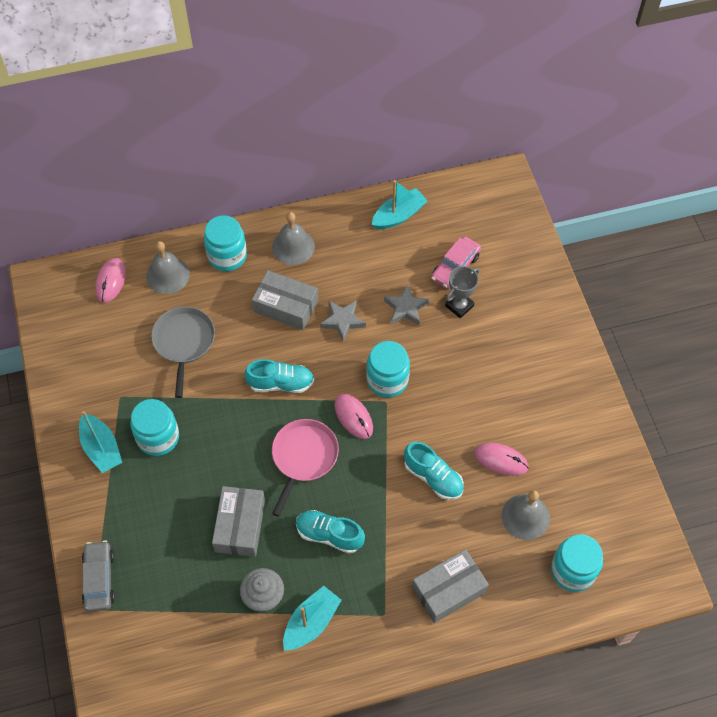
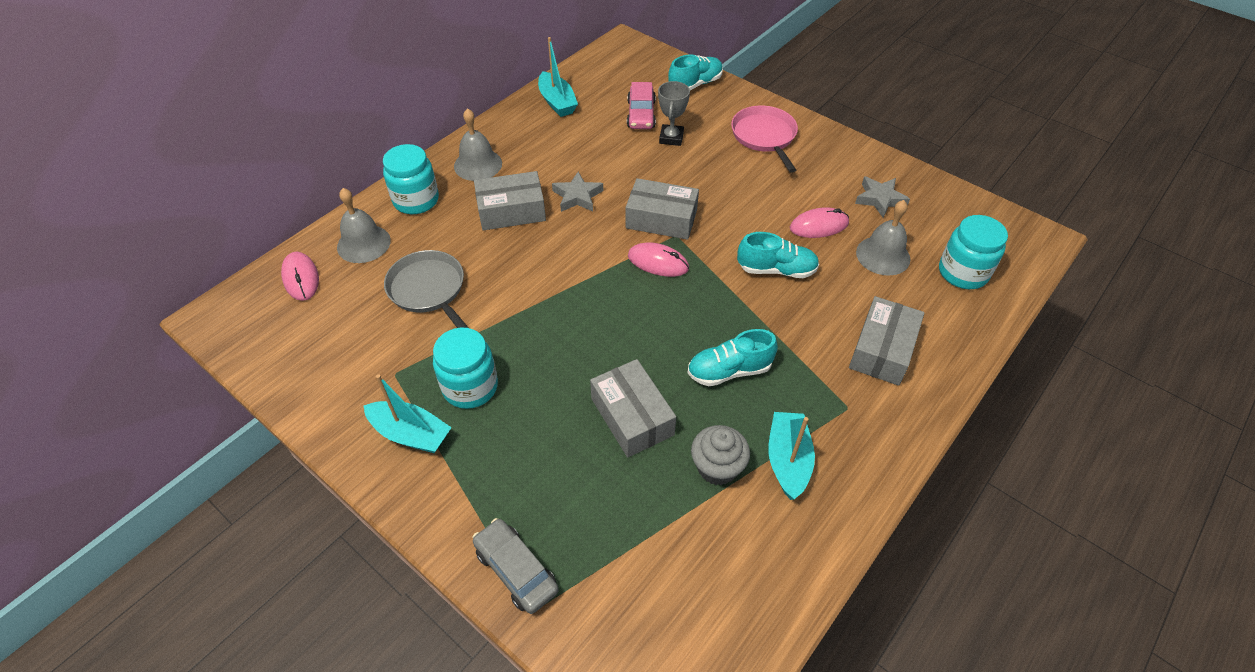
camera: 35 degrees left, 10 degrees down
turquoise shoe [244,359,314,393] -> turquoise shoe moved to [668,55,723,91]
pink pan [272,419,339,517] -> pink pan moved to [731,106,798,173]
turquoise jar [366,341,410,398] -> grey box [626,178,699,240]
turquoise boat [372,180,428,229] -> turquoise boat turned 135 degrees clockwise [538,37,578,117]
grey star [384,284,429,325] -> grey star moved to [855,176,910,218]

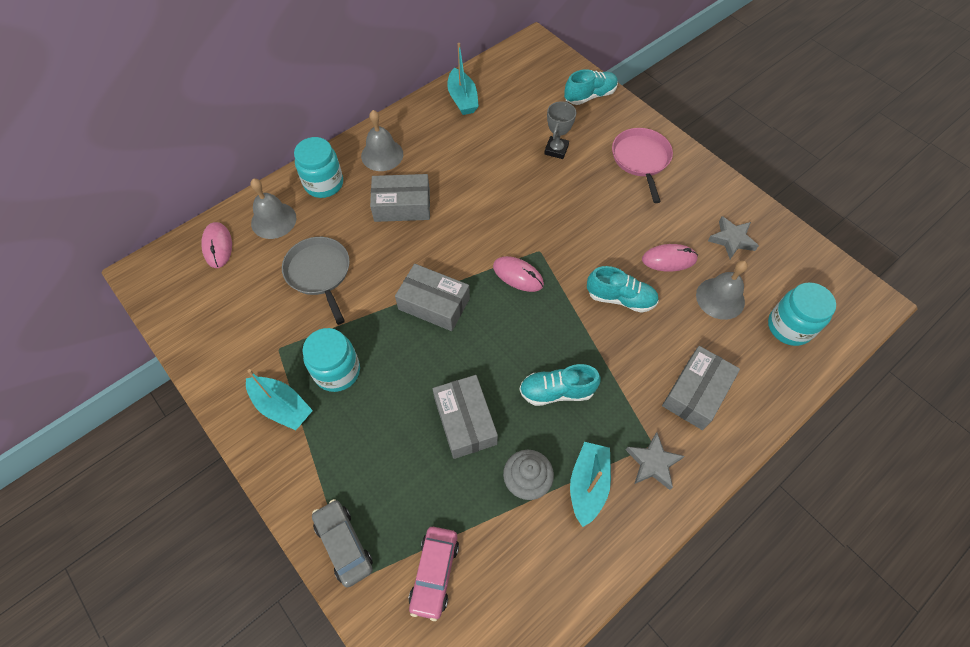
camera: 10 degrees right, 10 degrees up
grey star [552,172,603,212] -> grey star moved to [626,432,685,490]
grey box [626,178,699,240] -> grey box moved to [395,264,470,331]
pink car [627,82,656,129] -> pink car moved to [409,527,459,621]

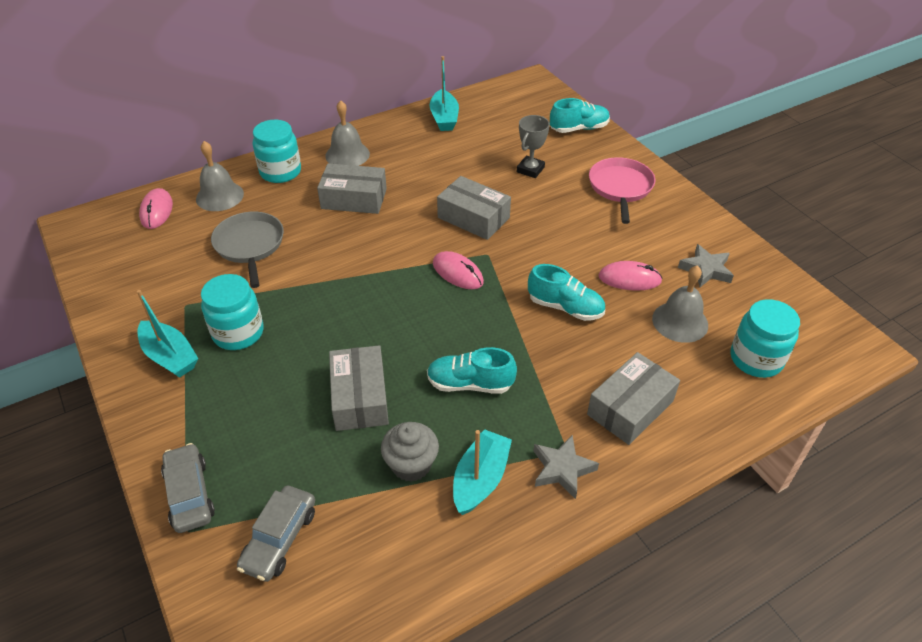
camera: 10 degrees right, 15 degrees down
grey box [395,264,470,331] -> grey box moved to [437,176,511,240]
pink car [409,527,459,621] -> grey car [237,486,315,582]

